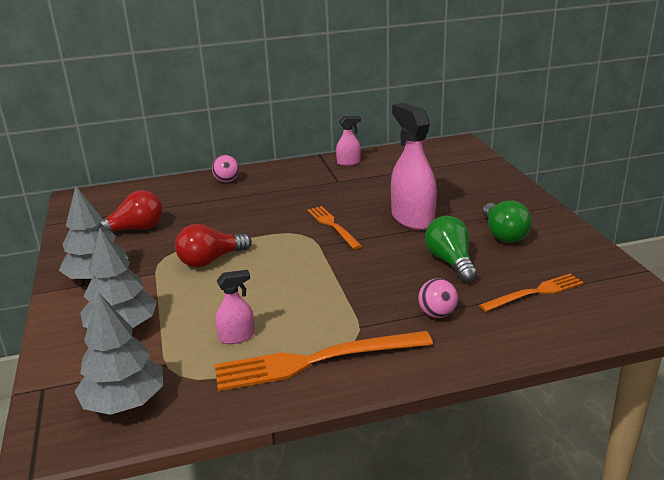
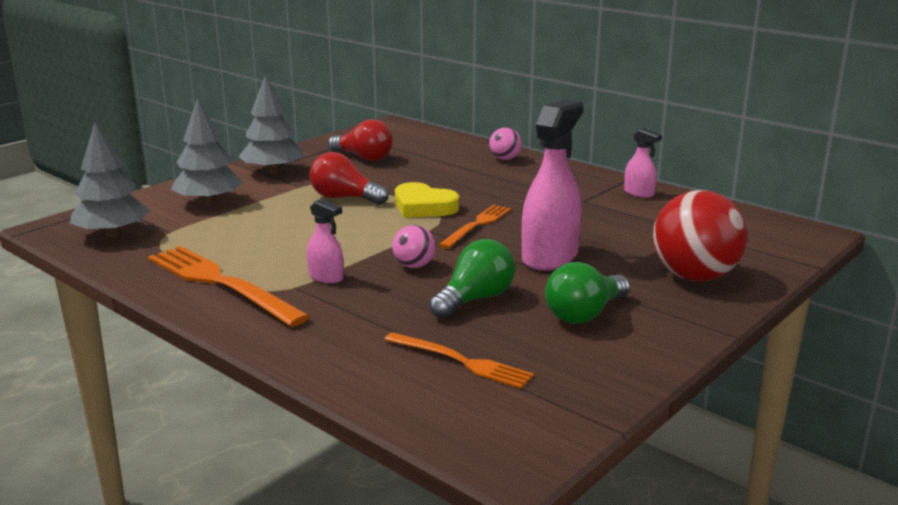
camera: 55 degrees right, 5 degrees down
pink spray bottle [215,270,255,344] -> pink spray bottle moved to [307,199,344,284]
pink ball [418,278,458,318] -> pink ball moved to [392,225,436,268]
none -> yellow heart [395,182,459,218]
none -> red ball [653,190,748,281]

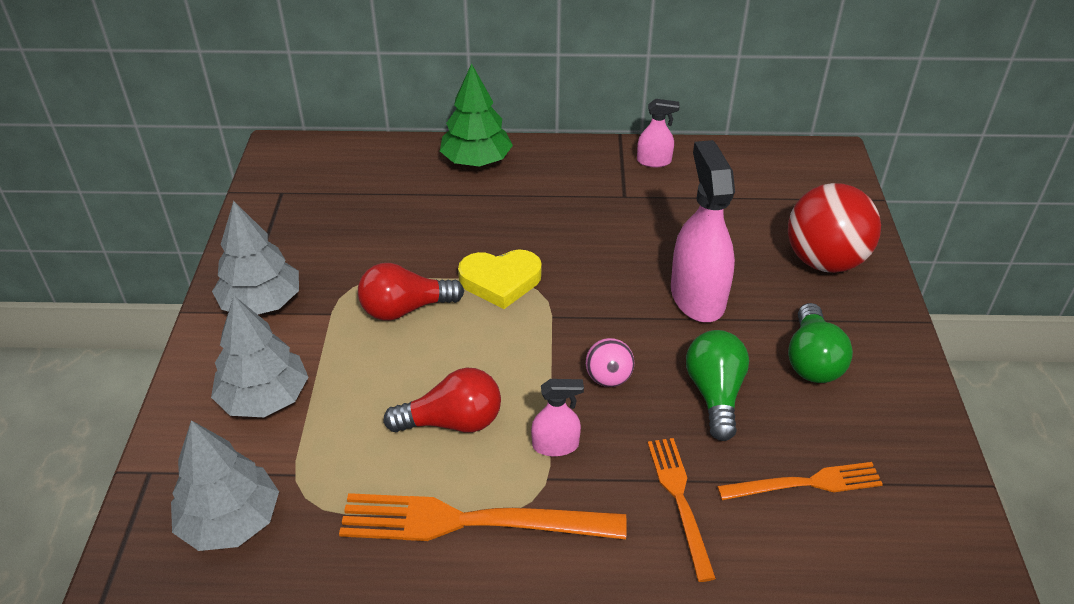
camera: 40 degrees left, 20 degrees up
red light bulb [328,119,393,161] -> red light bulb moved to [383,367,501,433]
orange fork [439,205,511,249] -> orange fork moved to [648,438,716,582]
pink ball [489,127,522,160] -> green tree [440,63,513,167]

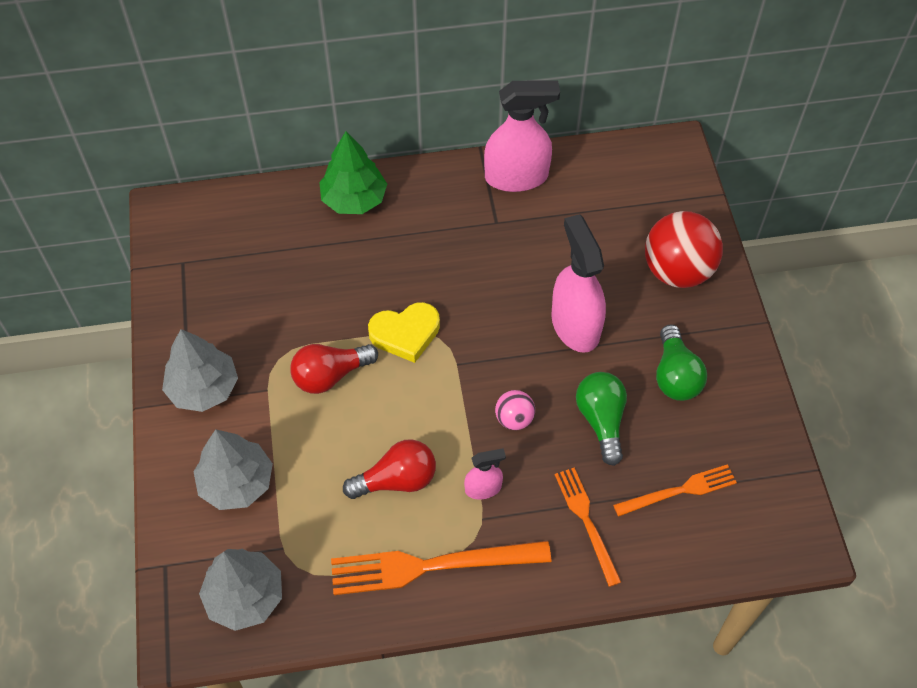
camera: 10 degrees left, 15 degrees up
pink spray bottle [637,99,680,167] -> pink spray bottle [484,80,560,192], size x2.01

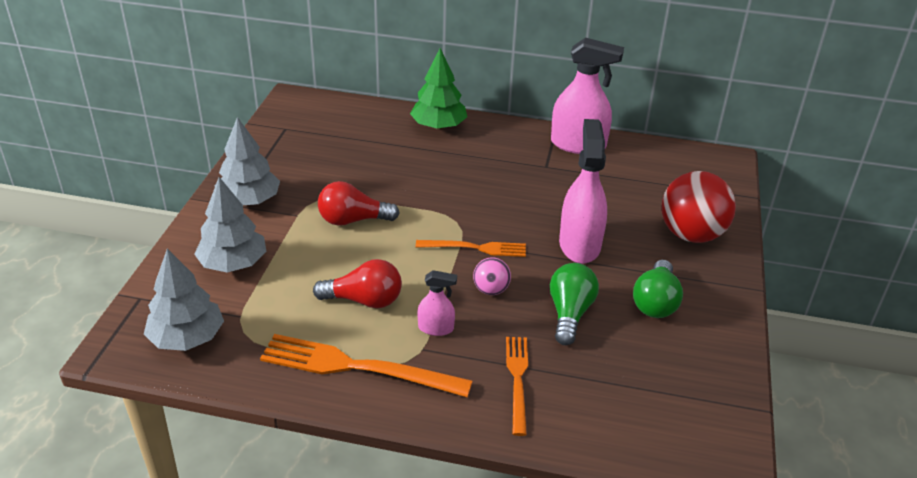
camera: 20 degrees right, 20 degrees down
yellow heart [368,302,440,363] -> none
orange fork [613,464,737,517] -> orange fork moved to [416,240,526,257]

